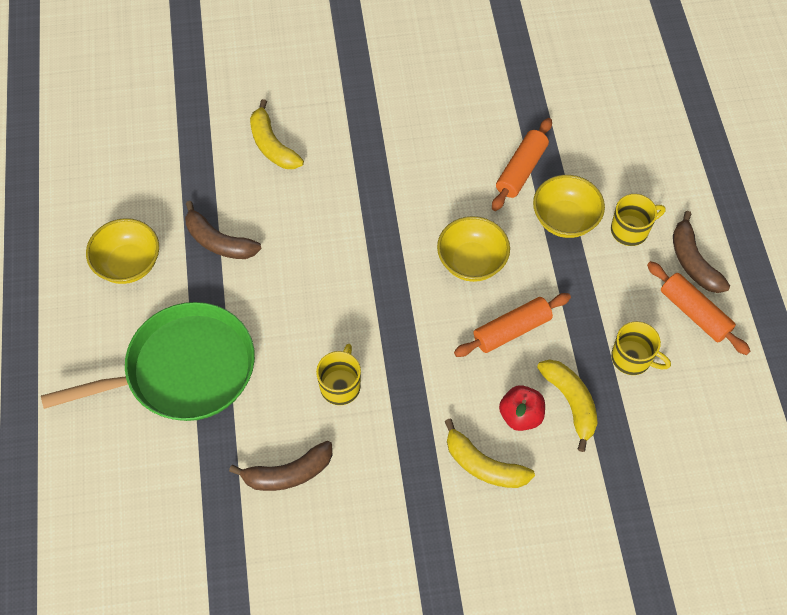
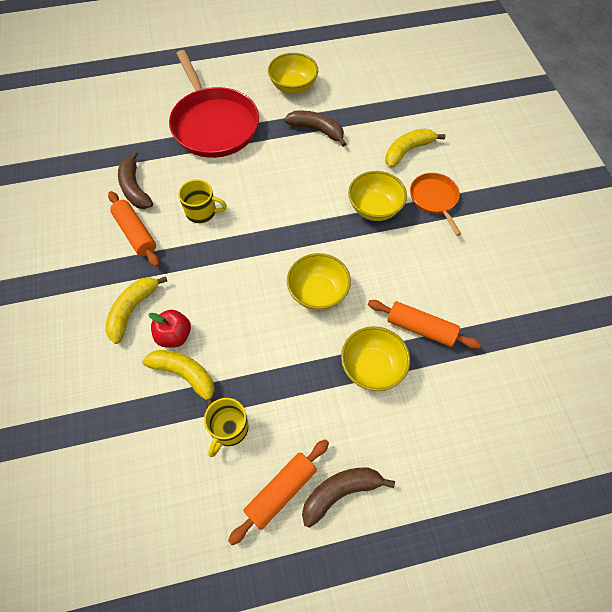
camera: 85 degrees right, 0 degrees up
green pan [41,302,255,421] -> red pan [169,50,259,158]
brown banana [185,201,261,259] -> brown banana turned 90 degrees clockwise [284,110,346,147]
orange rolling pin [454,293,571,357] -> orange rolling pin moved to [108,191,159,267]
yellow banana [537,359,598,452] -> yellow banana turned 120 degrees counterclockwise [142,350,215,407]
yellow mug [611,194,666,246] -> none
none -> yellow bowl [348,171,407,221]
none -> orange pan [410,173,461,236]

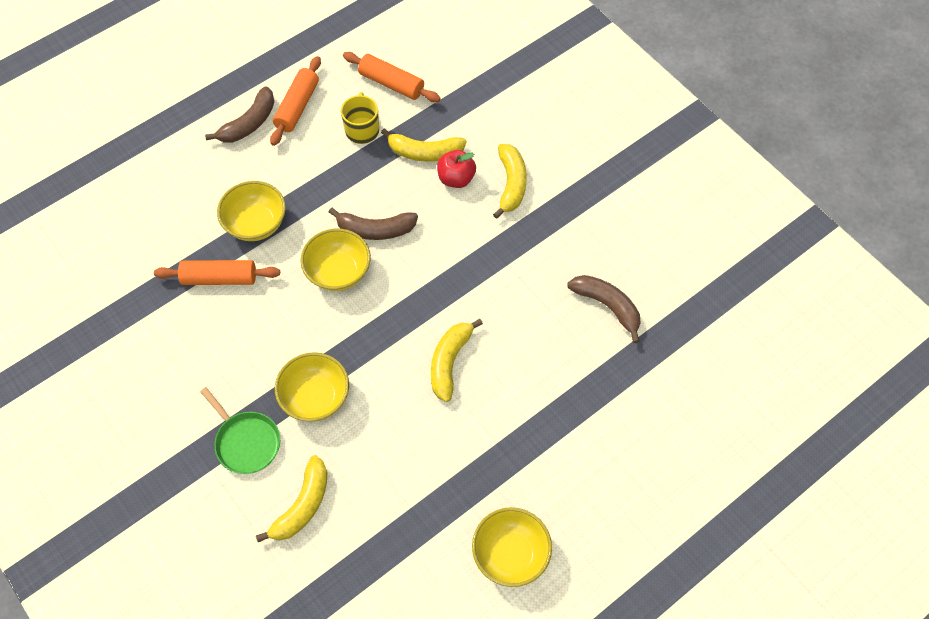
camera: 155 degrees right, 0 degrees up
orange rolling pin [108,191,159,267] -> orange rolling pin moved to [343,52,441,102]
red pan [169,50,259,158] -> none
yellow mug [178,179,227,223] -> none
brown banana [284,110,346,147] -> brown banana moved to [329,207,418,240]
orange pan [410,173,461,236] -> green pan [200,387,280,474]
none -> yellow banana [431,319,483,402]

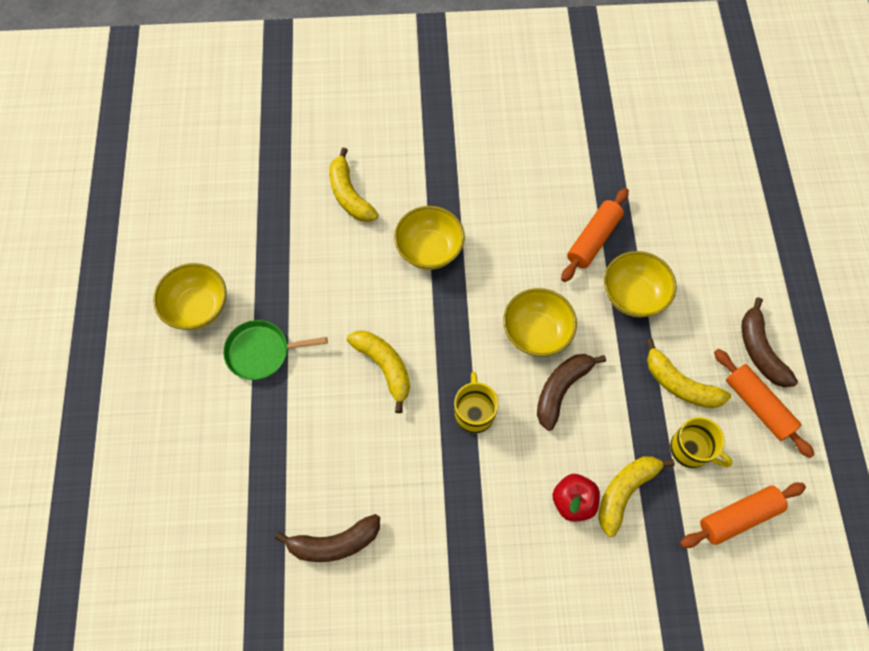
camera: 125 degrees right, 5 degrees up
green pan [200,387,280,474] -> green pan moved to [223,320,328,380]
yellow banana [493,144,527,219] -> yellow banana moved to [646,338,731,408]
none -> yellow mug [454,372,499,433]

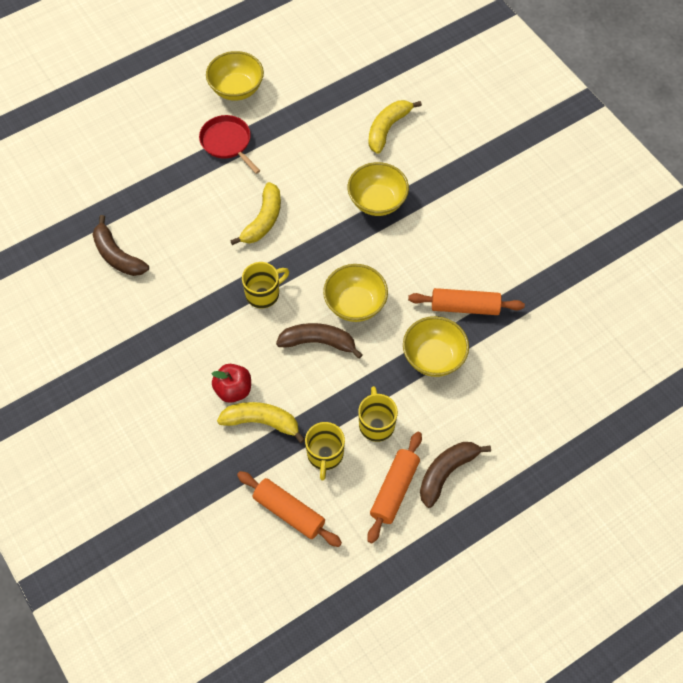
camera: 60 degrees right, 5 degrees down
green pan [223,320,328,380] -> red pan [199,115,260,174]
yellow banana [646,338,731,408] -> yellow mug [358,386,398,442]

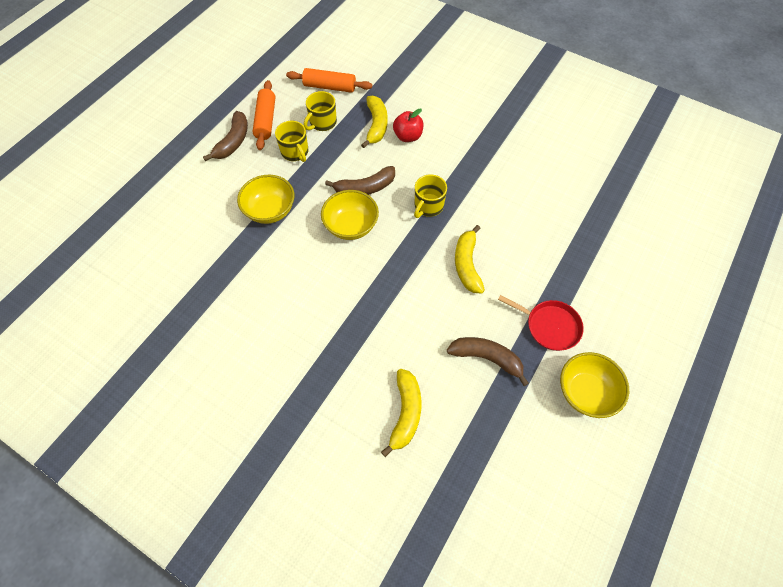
camera: 155 degrees right, 0 degrees up
brown banana [93,215,149,276] -> brown banana moved to [447,337,529,386]
yellow banana [217,402,305,443] -> yellow banana turned 75 degrees counterclockwise [361,96,388,148]
yellow mug [305,422,345,481] -> yellow mug turned 120 degrees counterclockwise [304,91,337,131]
yellow bowl [348,162,409,216] -> none
orange rolling pin [408,288,525,315] -> none

